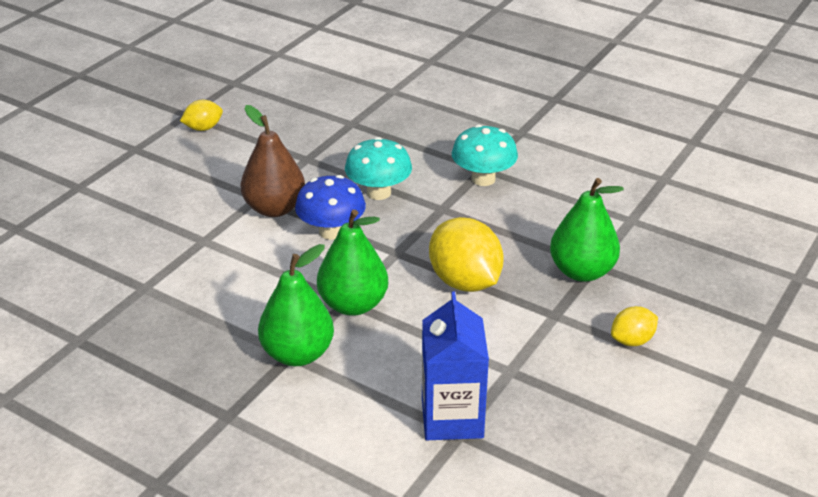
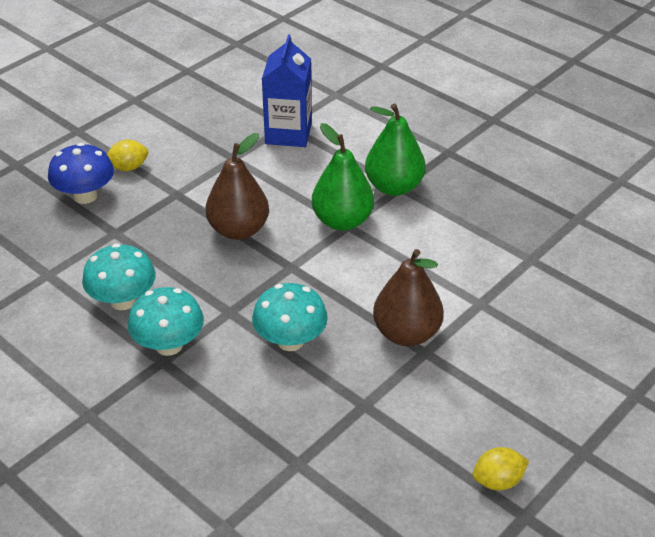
camera: 170 degrees left, 5 degrees up
blue mushroom [295,175,366,240] -> blue mushroom moved to [48,143,114,204]
yellow lemon [429,217,504,292] -> brown pear [205,133,269,240]
green pear [550,178,624,282] -> none
none -> turquoise mushroom [82,244,156,310]

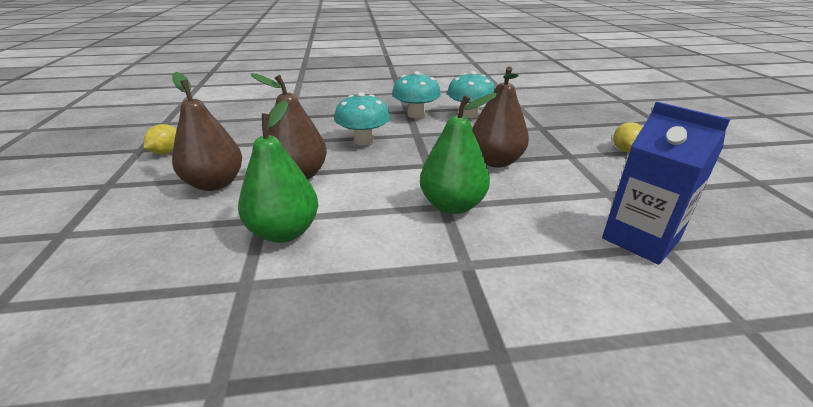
camera: 130 degrees right, 10 degrees down
blue mushroom [48,143,114,204] -> none
green pear [365,104,426,196] -> green pear moved to [238,100,318,243]
none -> brown pear [172,72,242,191]

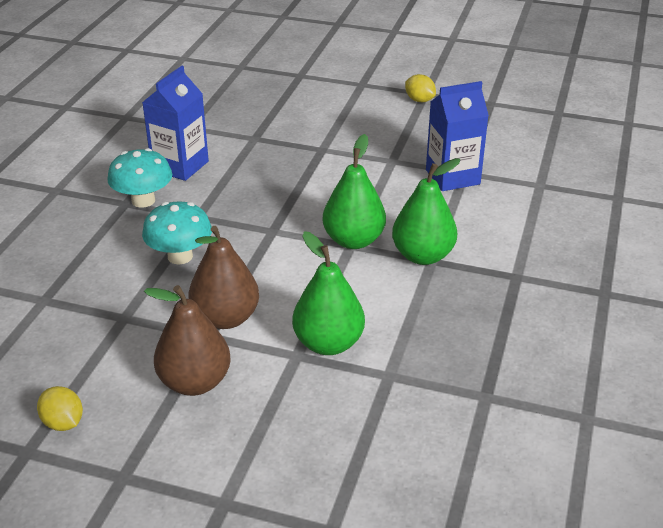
camera: 65 degrees left, 5 degrees up
turquoise mushroom [447,71,495,118] -> blue carton [142,66,209,181]
brown pear [472,67,529,168] -> none
yellow lemon [613,122,643,152] -> yellow lemon moved to [405,74,436,102]
none -> green pear [392,158,460,265]

